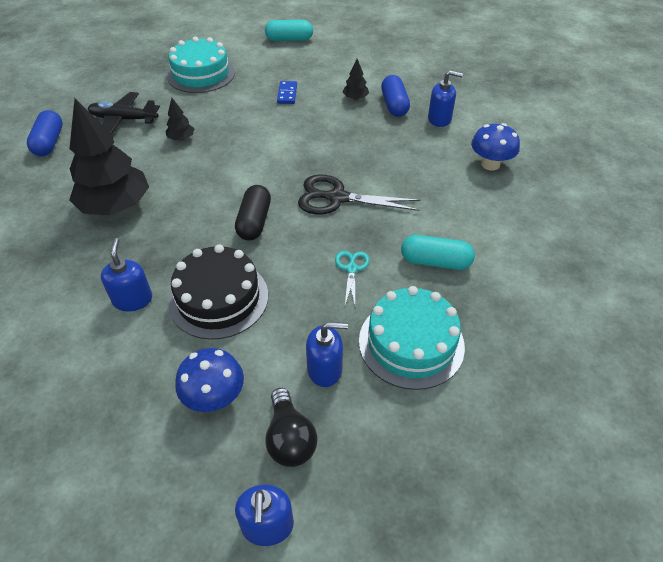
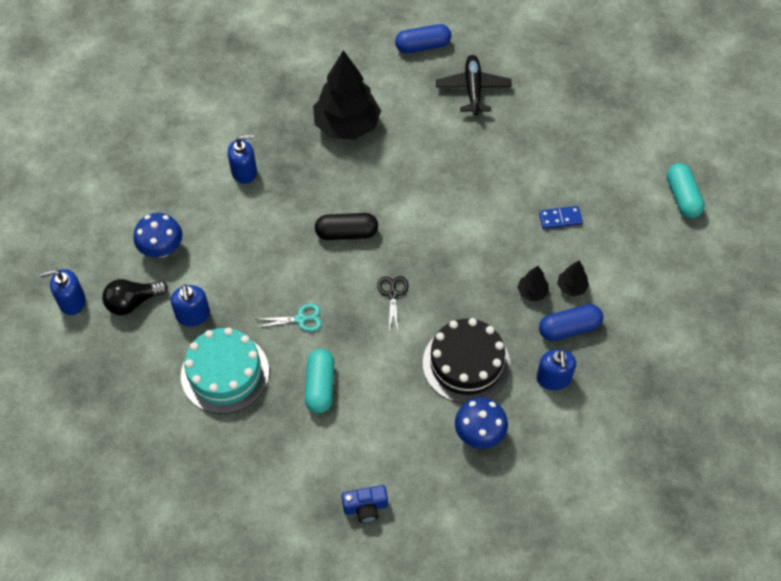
camera: 80 degrees right, 10 degrees up
black tree [165,98,194,141] -> black tree moved to [517,266,549,302]
turquoise cake [167,37,235,93] -> none
black cake [168,244,268,340] -> black cake moved to [423,318,511,404]
black scissors [298,175,421,214] -> black scissors [377,276,409,331], size x0.54
none -> blue camera [342,485,388,523]

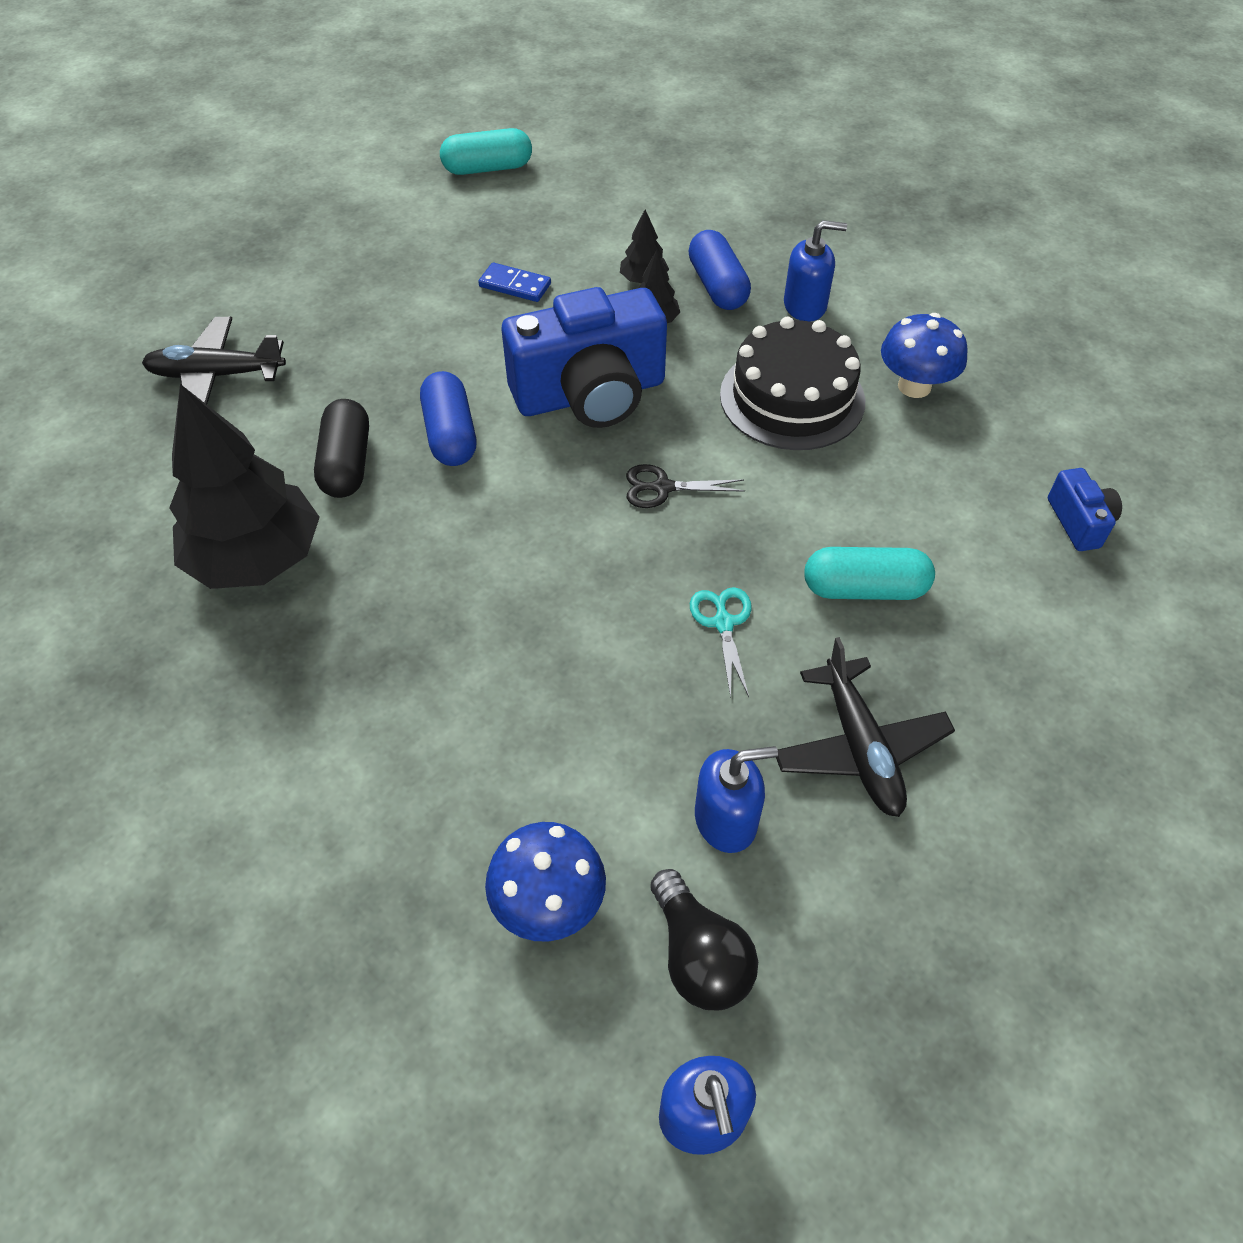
camera: 90 degrees left, 5 degrees down
turquoise cake [181,327,269,414] -> black plane [776,637,955,817]
blue soap dispenser [228,134,257,184] -> none
black capsule [315,213,378,240] -> black capsule moved to [314,399,369,498]
blue capsule [395,24,451,53] -> blue capsule moved to [420,371,476,466]
blue domino [539,206,583,229] -> blue domino turned 60 degrees counterclockwise [478,263,551,302]
none -> blue camera [502,287,667,428]

